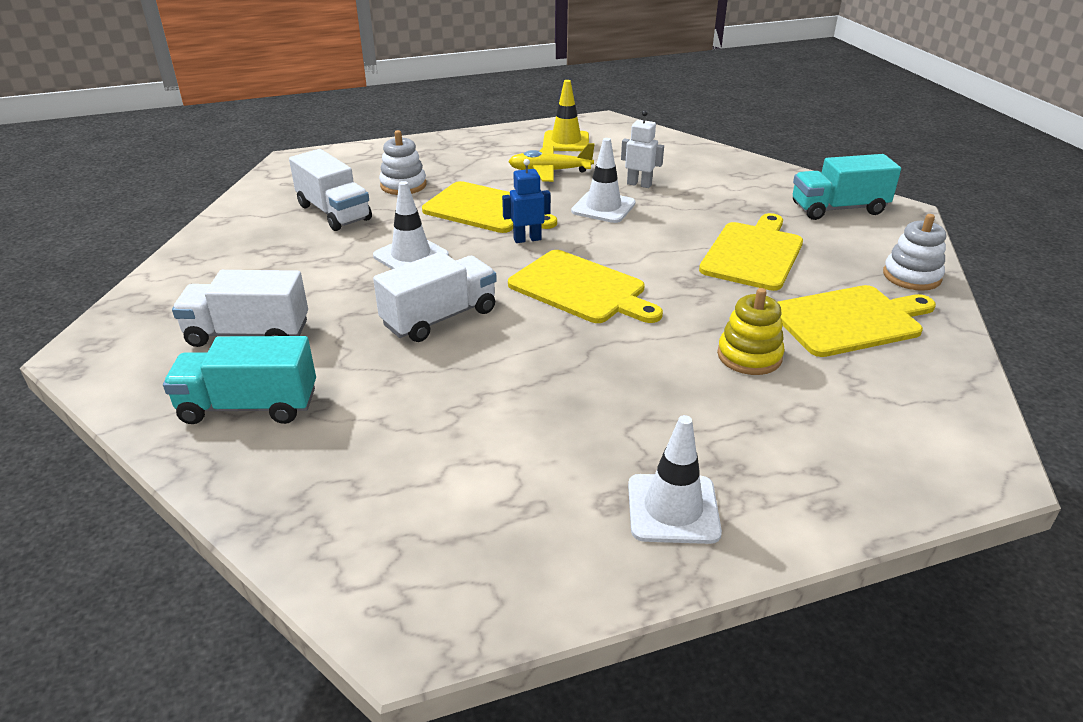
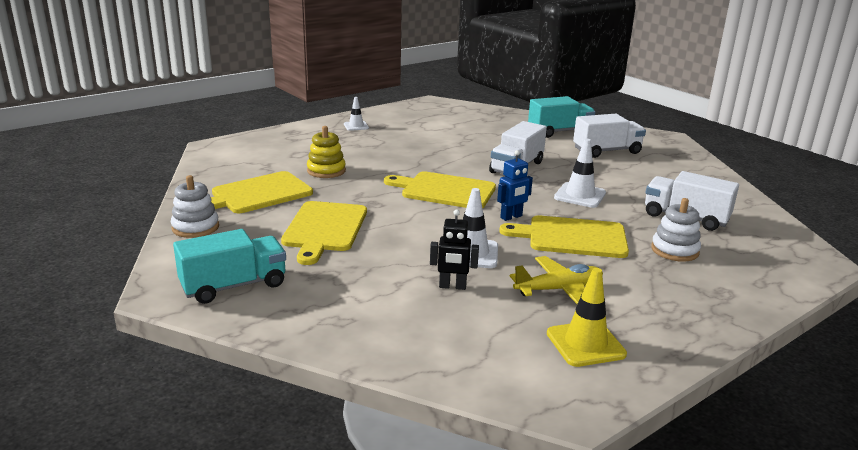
camera: 160 degrees right, 10 degrees down
white robot [621,110,664,188] -> black robot [430,209,479,290]
white traffic cone [628,415,722,544] -> white traffic cone [344,97,369,131], size x0.62

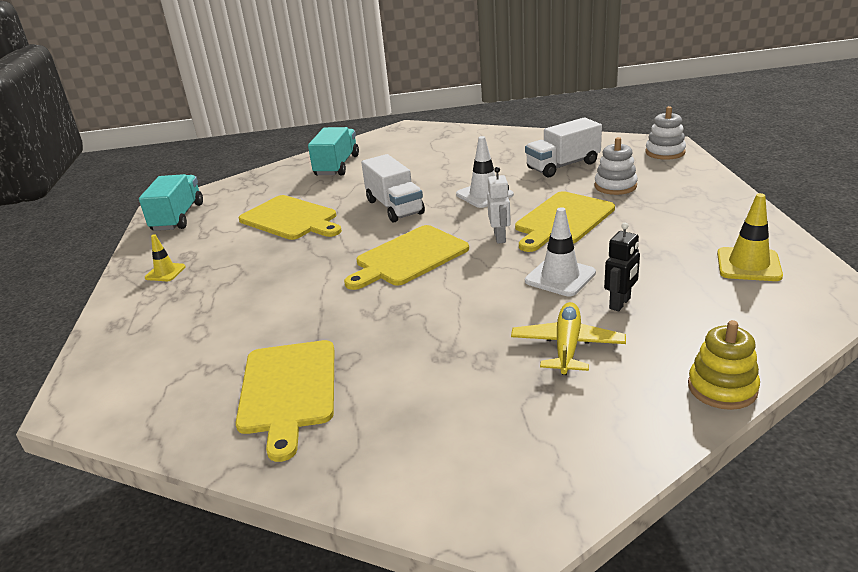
camera: 55 degrees left, 5 degrees up
white stacking toy [171,175,219,238] -> white stacking toy moved to [645,106,686,160]
turquoise truck [173,229,286,304] -> turquoise truck moved to [139,174,203,231]
yellow cutting board [281,201,367,265] -> yellow cutting board moved to [238,195,342,240]
yellow stacking toy [307,126,346,178] -> yellow stacking toy moved to [688,320,760,410]
white traffic cone [344,97,369,131] -> yellow traffic cone [145,234,186,281]
blue robot [497,150,533,221] -> white robot [487,167,511,244]
yellow plane [510,256,603,304] -> yellow plane moved to [511,302,626,375]
white truck [573,114,646,158] -> none

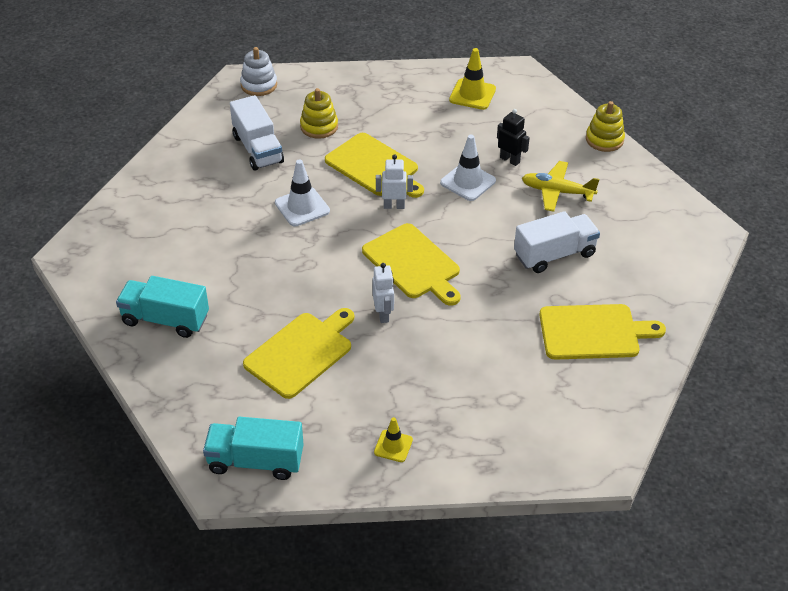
camera: 90 degrees left, 15 degrees up
white truck [361,154,425,222] -> white truck moved to [514,211,600,273]
white stacking toy [594,137,638,195] -> yellow stacking toy [300,88,338,139]
none -> white robot [372,263,394,323]

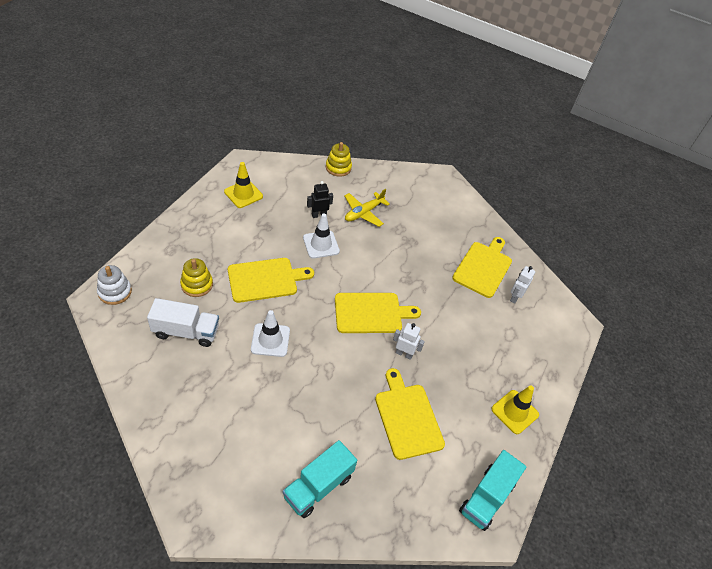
camera: 65 degrees left, 5 degrees up
yellow traffic cone [374,417,413,462] -> yellow traffic cone [492,386,539,434], size x1.61
white robot [376,155,413,209] -> white robot moved to [510,266,535,304]
white truck [514,211,600,273] -> none

